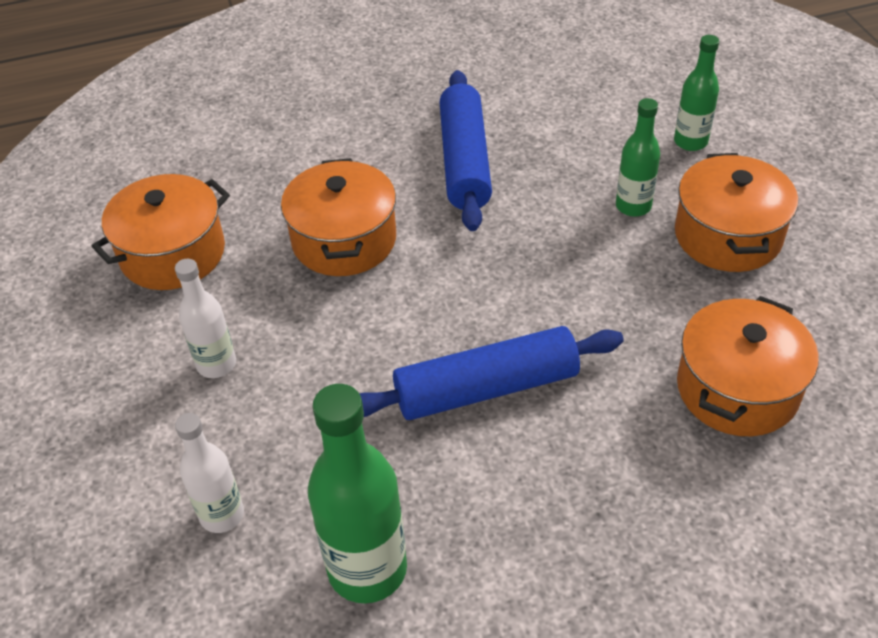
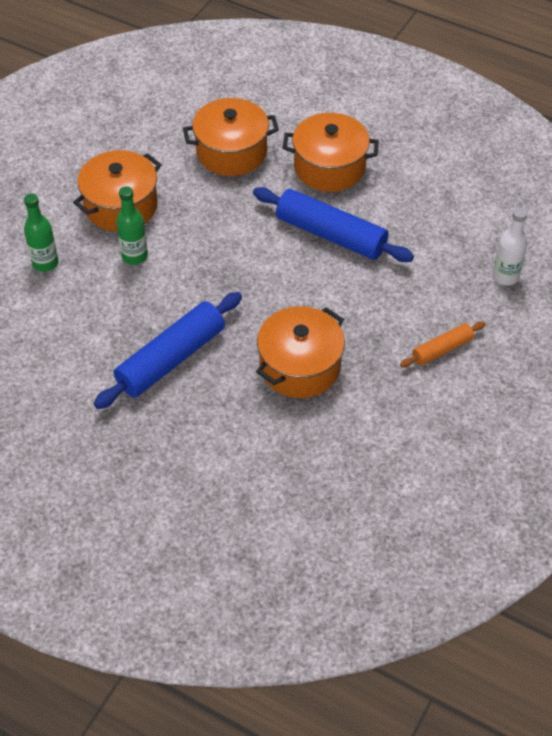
camera: 135 degrees left, 5 degrees up
orange pot [92,174,230,290] -> orange pot moved to [283,113,379,192]
white bottle [175,259,236,378] -> orange rolling pin [400,322,485,367]
green bottle [308,384,407,603] -> none

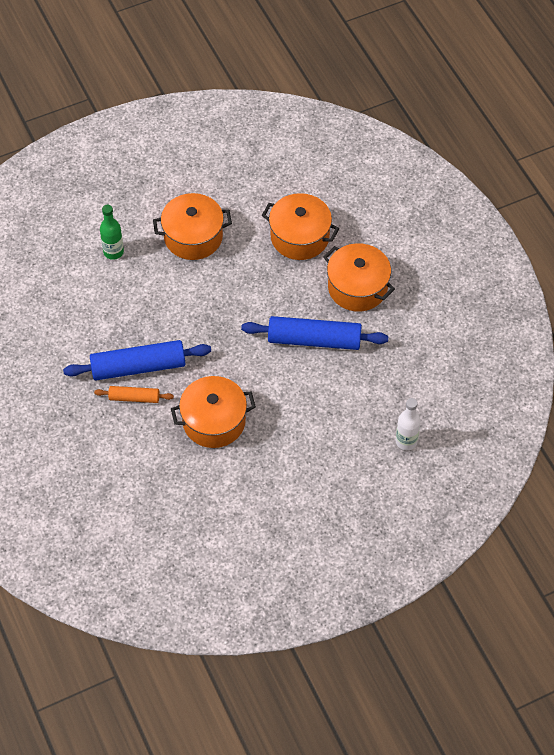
camera: 35 degrees right, 5 degrees up
green bottle [116,186,148,265] -> none
blue rolling pin [253,187,414,262] -> blue rolling pin turned 60 degrees counterclockwise [241,316,388,350]
orange rolling pin [400,322,485,367] -> orange rolling pin moved to [94,386,174,403]

